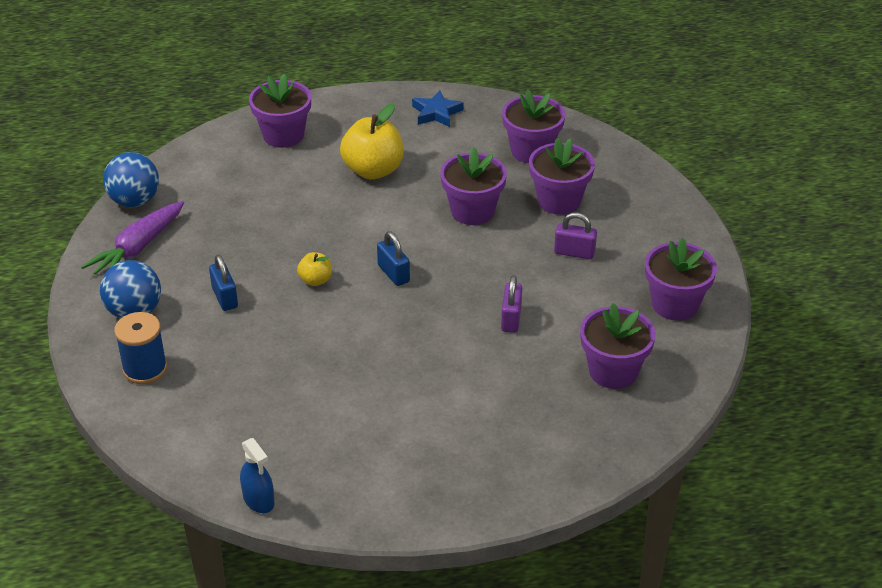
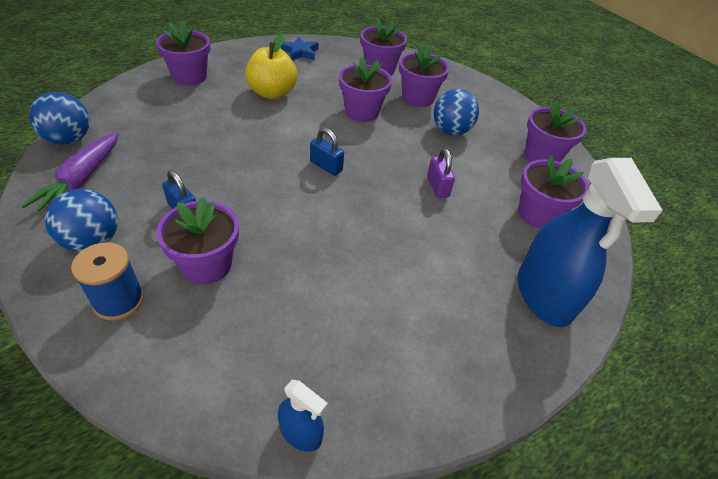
camera: 25 degrees left, 5 degrees up
yellow apple [297,252,332,286] -> none
purple padlock [554,212,597,259] -> blue ball [434,89,479,135]
none -> purple flower pot [156,197,239,284]
none -> blue spray bottle [518,158,663,327]

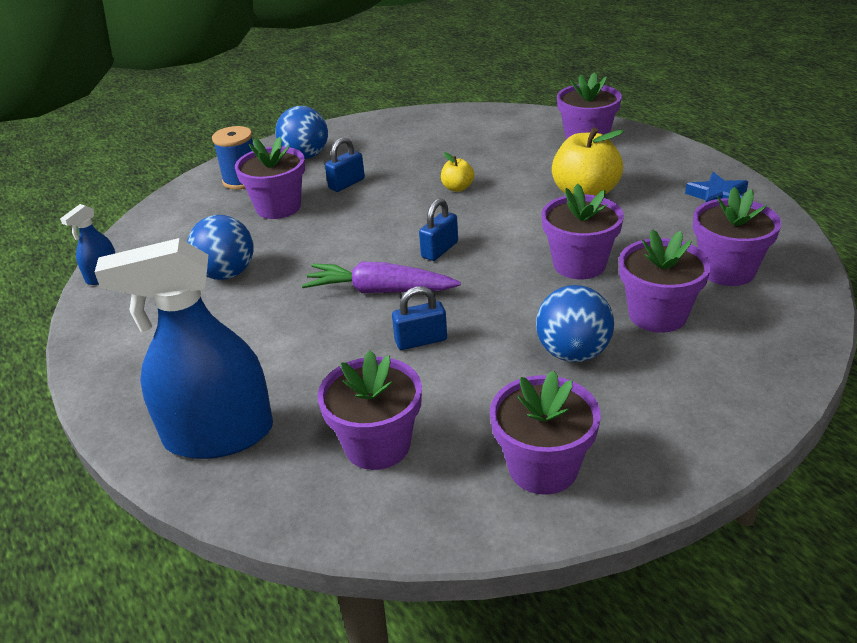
camera: 95 degrees right, 10 degrees down
purple carrot [21,132,119,211] -> purple carrot moved to [302,262,461,293]
blue ball [29,92,89,145] -> blue ball moved to [187,215,253,280]
purple padlock [427,148,455,198] -> blue padlock [392,286,447,350]
none -> yellow apple [441,152,475,192]

